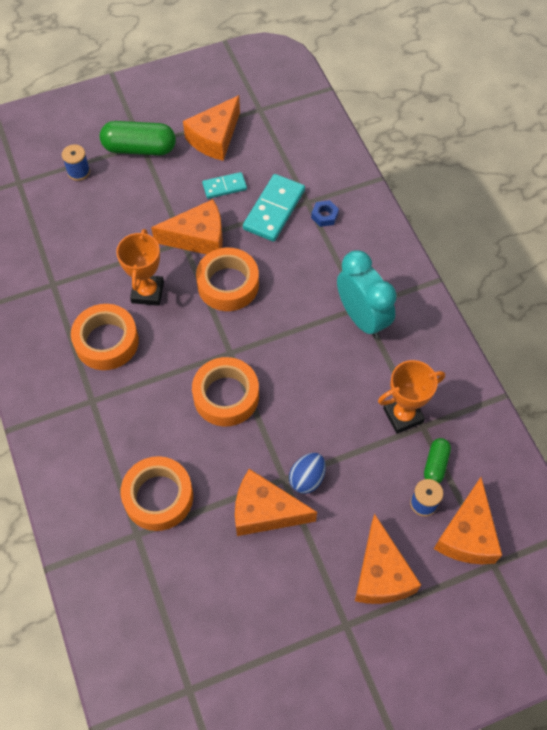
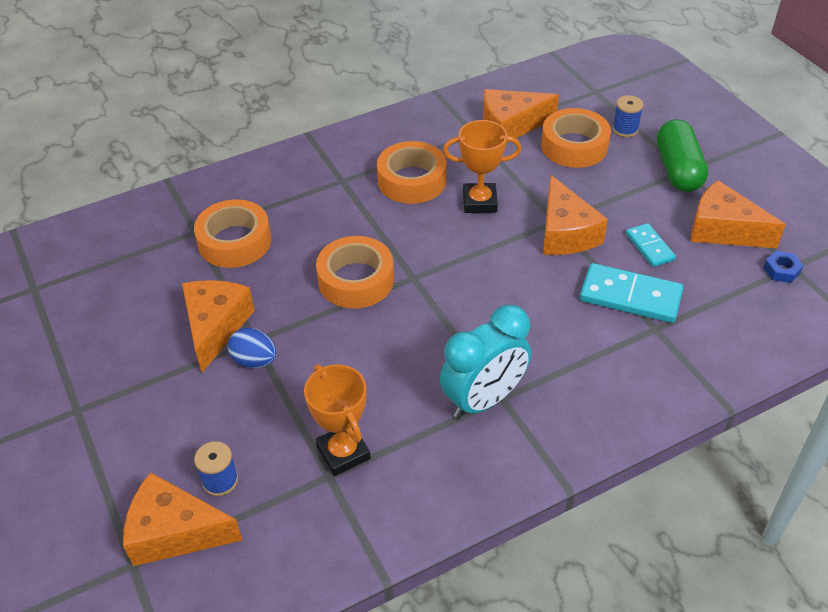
camera: 85 degrees right, 15 degrees down
orange tape [196,248,259,311] -> orange tape moved to [541,108,611,168]
blue nut [311,200,339,227] -> blue nut moved to [764,251,803,283]
orange cheese [355,514,421,604] -> orange cheese moved to [483,89,559,143]
green capsule [424,438,451,483] -> none

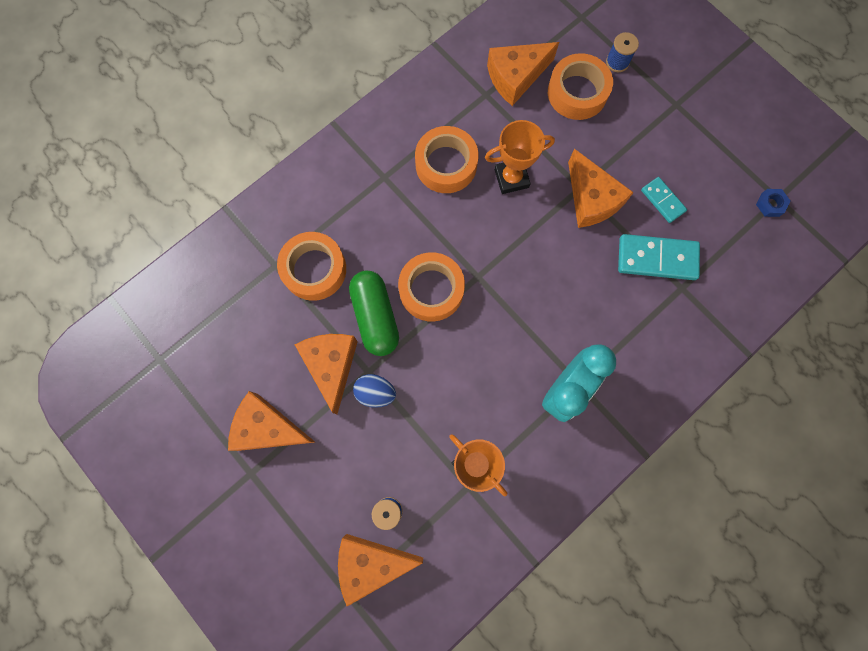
camera: 15 degrees left, 30 degrees up
green capsule [657,119,708,192] -> green capsule moved to [349,271,399,356]
orange cheese [691,180,786,248] -> orange cheese moved to [228,391,315,451]

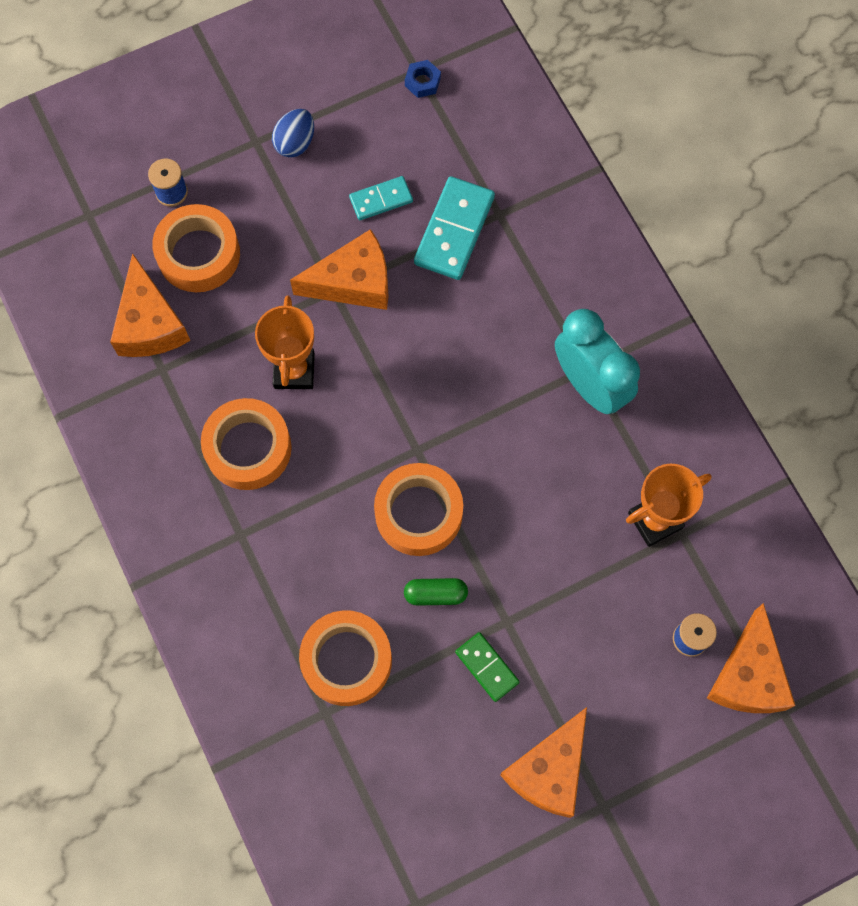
camera: 75 degrees left, 5 degrees down
orange cheese [295,334,358,415] -> green domino [455,632,520,702]
green capsule [349,271,399,356] -> green capsule [404,578,468,606], size x0.54
blue egg [353,374,396,408] -> blue egg moved to [272,109,314,158]

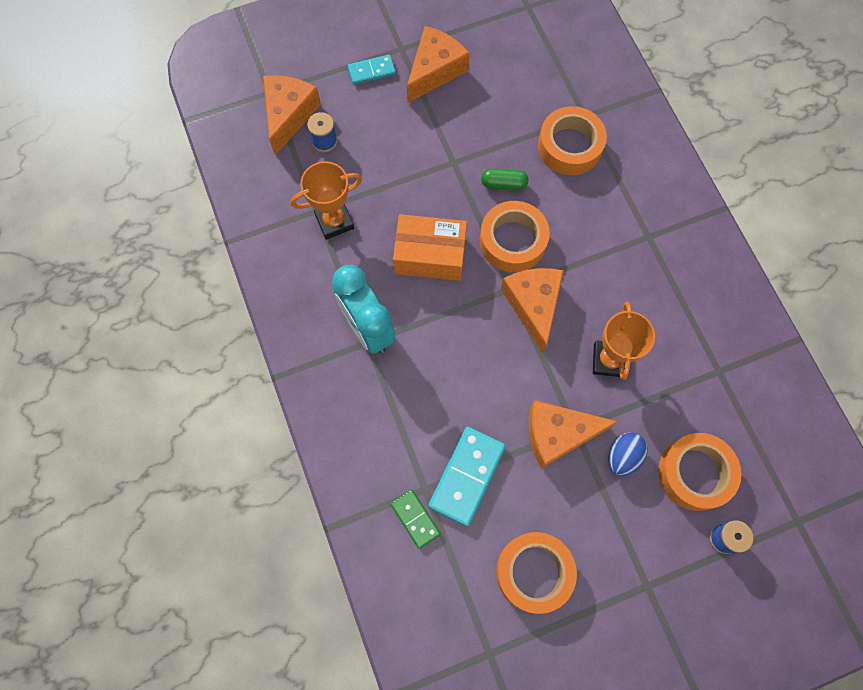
camera: 175 degrees left, 0 degrees up
orange cheese [110,253,190,357] -> orange cheese moved to [501,268,564,354]
orange tape [201,398,292,490] -> orange tape moved to [496,532,577,614]
blue egg [272,109,314,158] -> blue egg moved to [609,432,648,476]
turquoise domino [349,176,413,220] -> turquoise domino moved to [348,55,396,85]
blue nut [405,60,441,98] -> none
green domino [455,632,520,702] -> green domino moved to [391,489,441,549]
none -> orange box [393,214,467,281]

